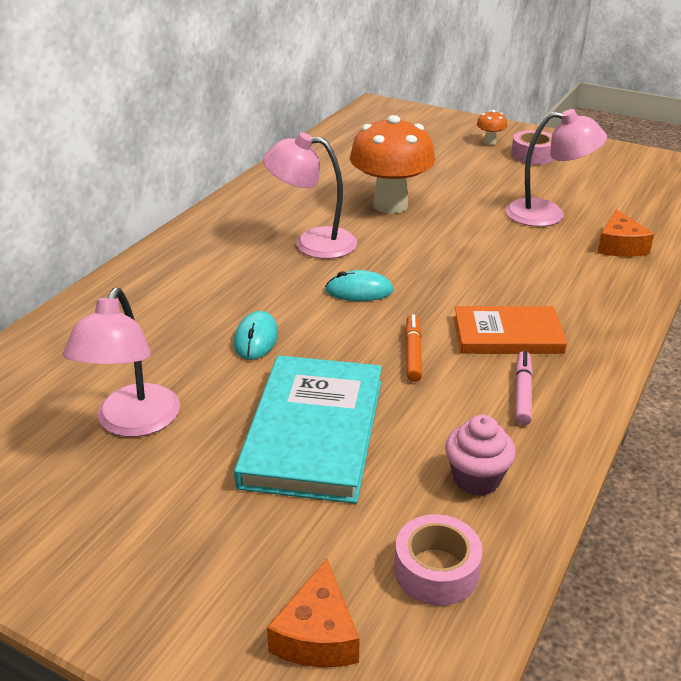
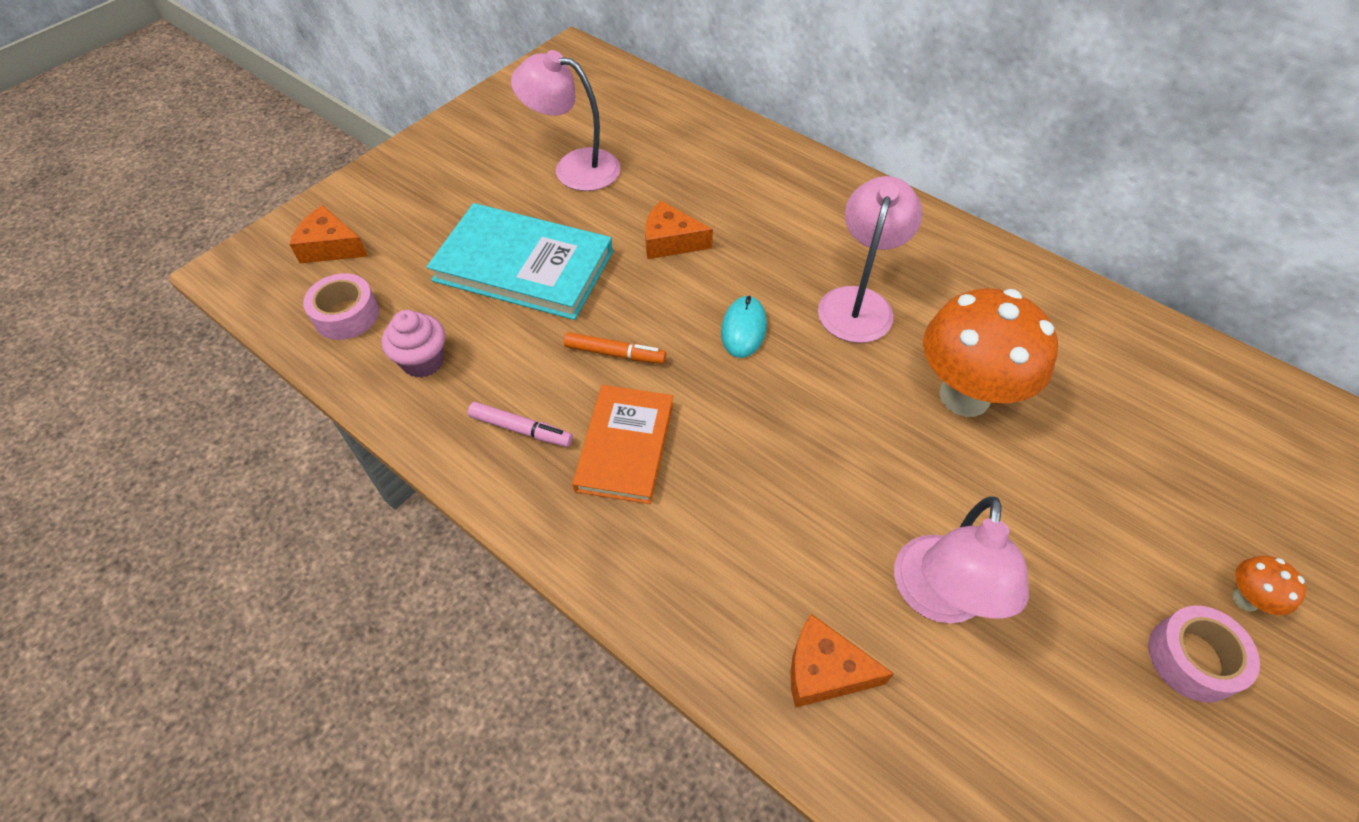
camera: 100 degrees right, 20 degrees up
turquoise mouse [234,311,278,360] -> orange cheese [645,201,713,259]

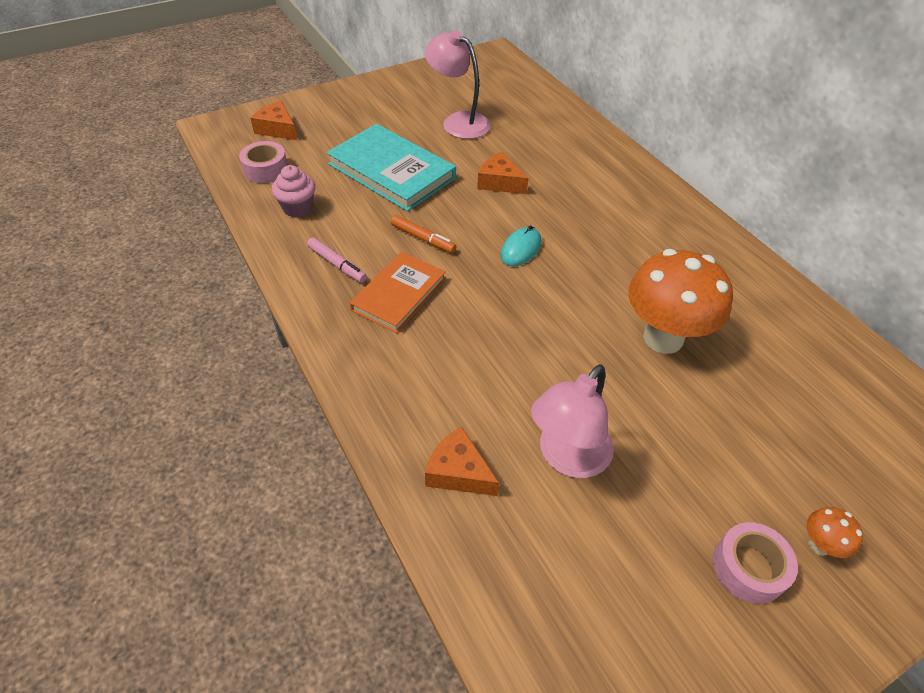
camera: 20 degrees right, 5 degrees down
pink lamp [818,176,922,343] -> none

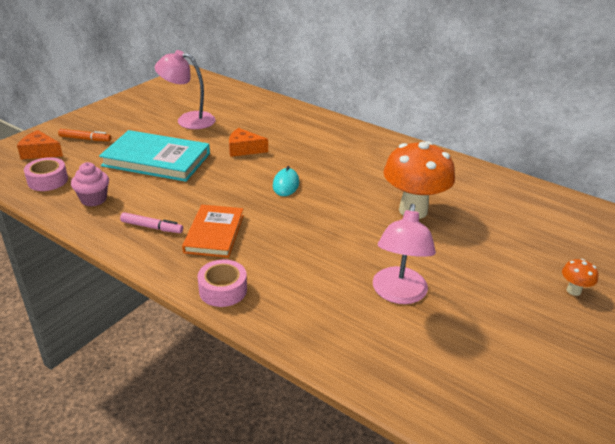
camera: 25 degrees left, 15 degrees down
orange marker [391,215,456,253] -> orange marker moved to [58,129,111,141]
orange cheese [425,427,499,496] -> none
pink tape [713,522,798,604] -> pink tape moved to [197,260,247,307]

